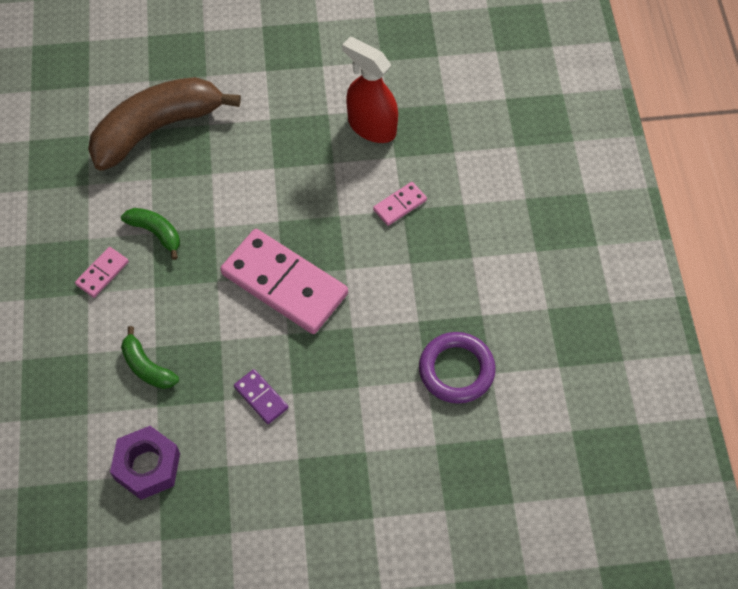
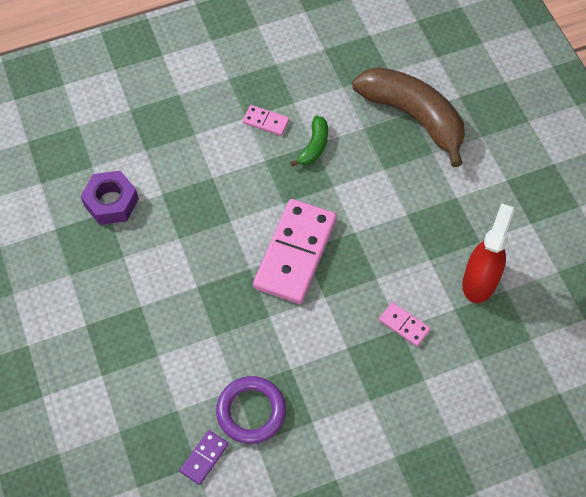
camera: 75 degrees right, 0 degrees up
green banana [121,326,179,389] -> none
purple domino [234,369,288,424] -> purple domino moved to [180,430,229,485]

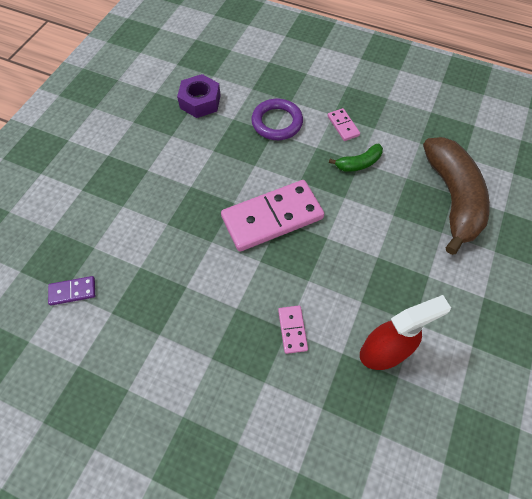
camera: 45 degrees right, 0 degrees up
purple ring [216,376,286,444] -> purple ring moved to [251,99,303,140]

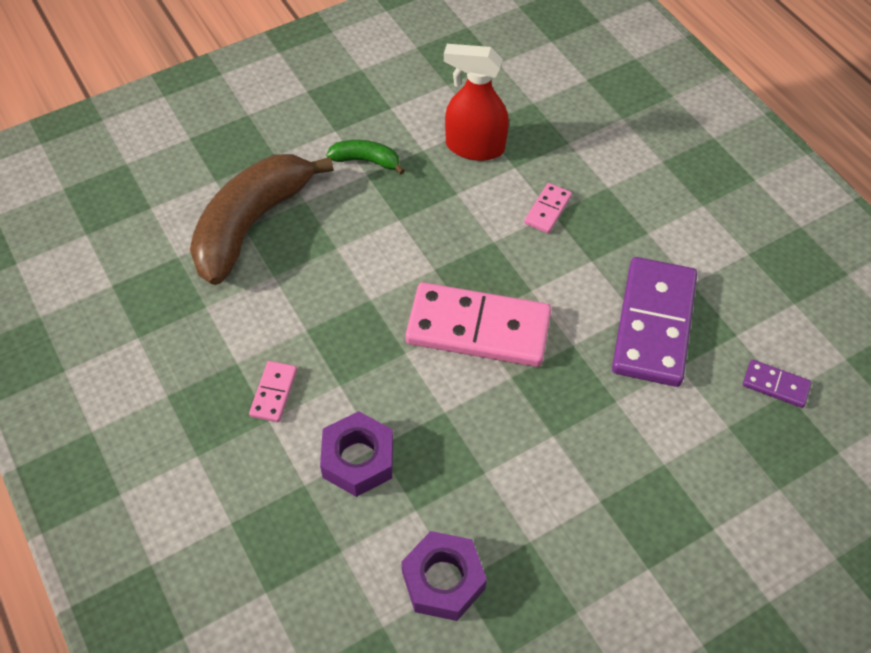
camera: 145 degrees left, 5 degrees down
purple ring [251,99,303,140] -> purple nut [320,411,393,497]
green banana [329,144,383,172] -> green banana moved to [326,140,405,174]
none -> purple domino [612,257,697,387]

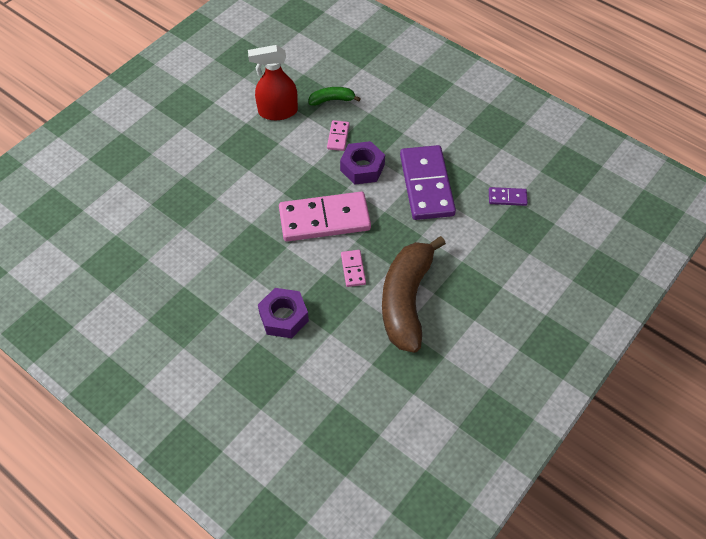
camera: 20 degrees left, 0 degrees up
brown banana [190,154,334,285] -> brown banana moved to [382,236,446,353]
pink domino [249,361,297,422] -> pink domino moved to [341,250,366,287]
green banana [326,140,405,174] -> green banana moved to [309,87,361,106]
purple nut [401,531,487,621] -> purple nut moved to [340,141,385,185]

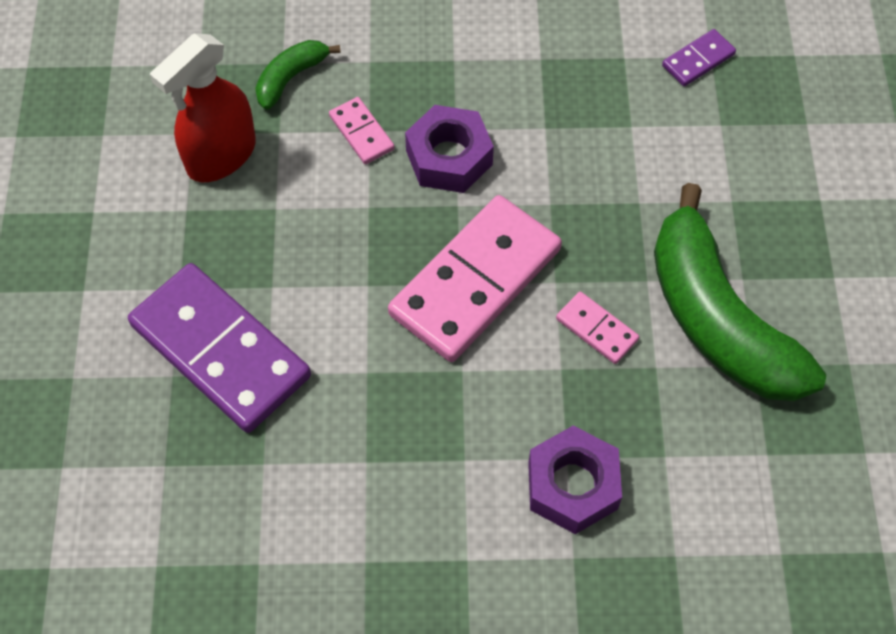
camera: 40 degrees left, 5 degrees up
brown banana [382,236,446,353] -> green banana [654,183,826,401]
purple domino [400,145,456,220] -> purple domino moved to [128,263,311,433]

